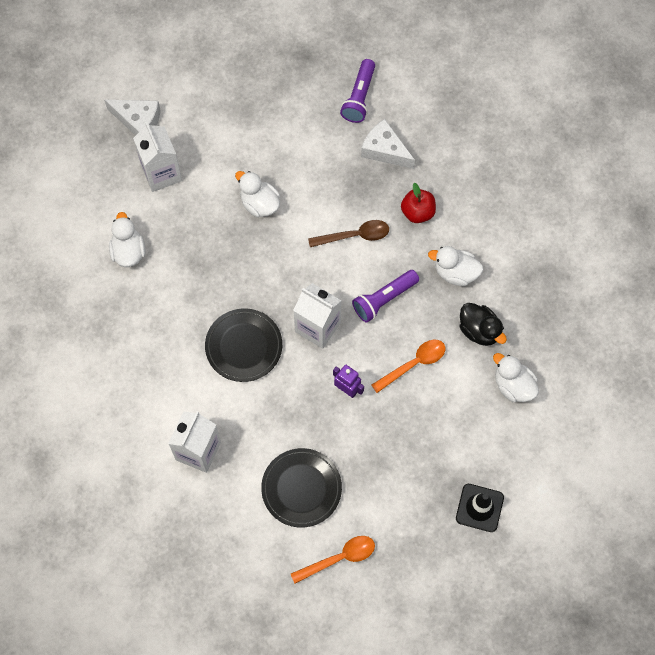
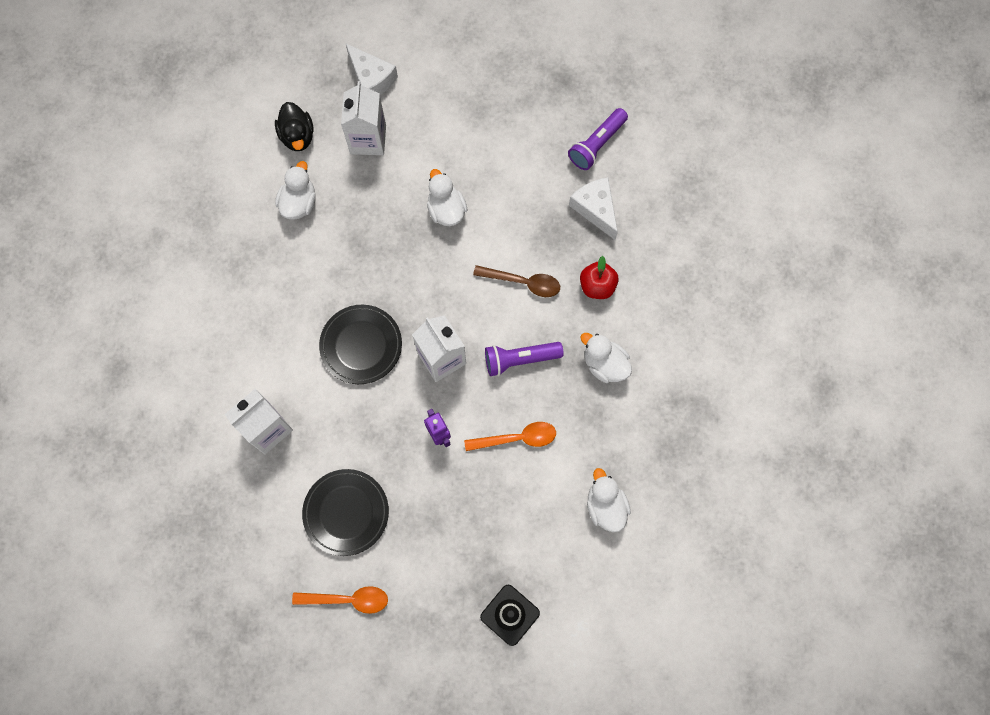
camera: 25 degrees right, 5 degrees up
black duck [459,303,507,346] -> black duck moved to [275,102,314,151]

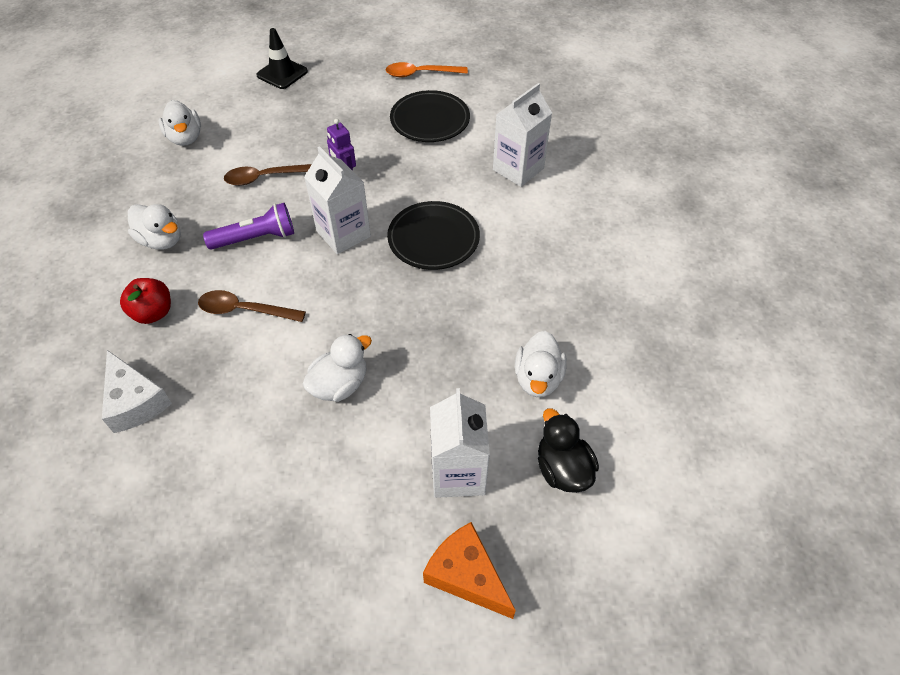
camera: 175 degrees right, 20 degrees down
white cheese [345,43,398,95] -> orange cheese [423,522,516,619]
white duck [427,169,467,226] -> white duck turned 105 degrees counterclockwise [303,334,372,402]
orange spoon [464,422,556,451] -> brown spoon [224,164,312,186]
purple flashlight [568,108,628,170] -> none

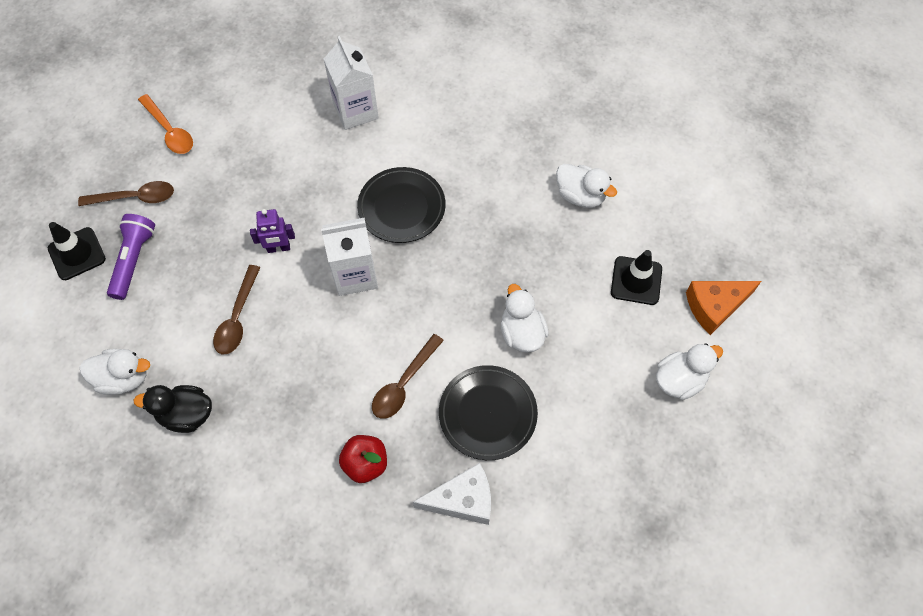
camera: 65 degrees left, 10 degrees up
white duck [128,204,181,250] -> white duck moved to [656,343,723,400]
purple flashlight [203,203,294,250] -> purple flashlight moved to [107,214,155,300]
orange spoon [386,62,468,77] -> orange spoon turned 60 degrees counterclockwise [138,94,193,154]
black plate [390,90,470,142] -> black plate moved to [439,365,538,460]
white carton [430,388,490,498] -> black traffic cone [611,250,662,305]
black duck [538,408,599,493] -> black duck moved to [133,385,212,433]
none -> brown spoon [78,181,174,206]

